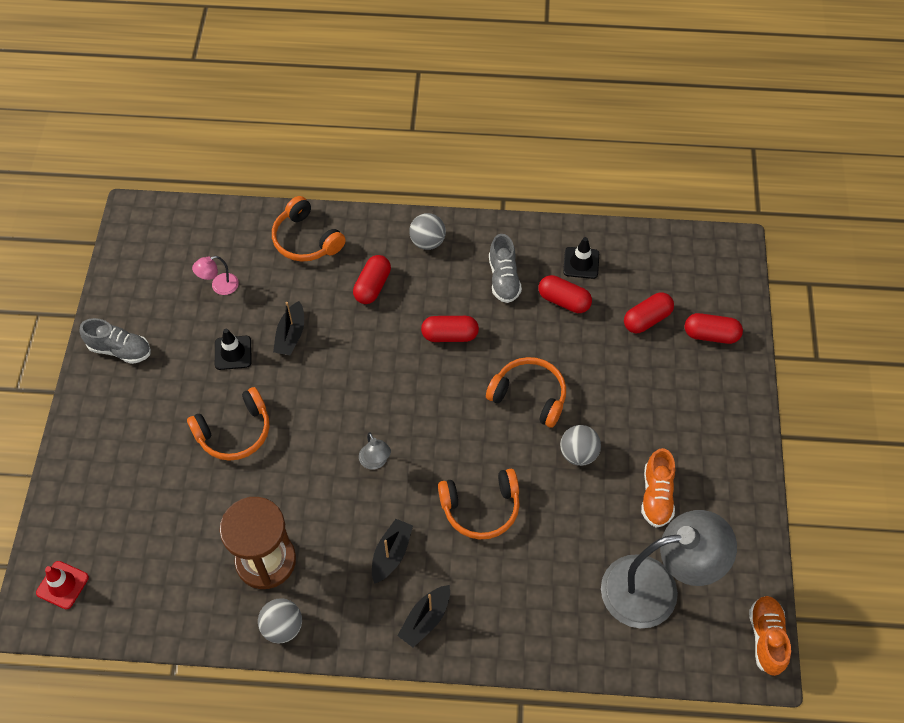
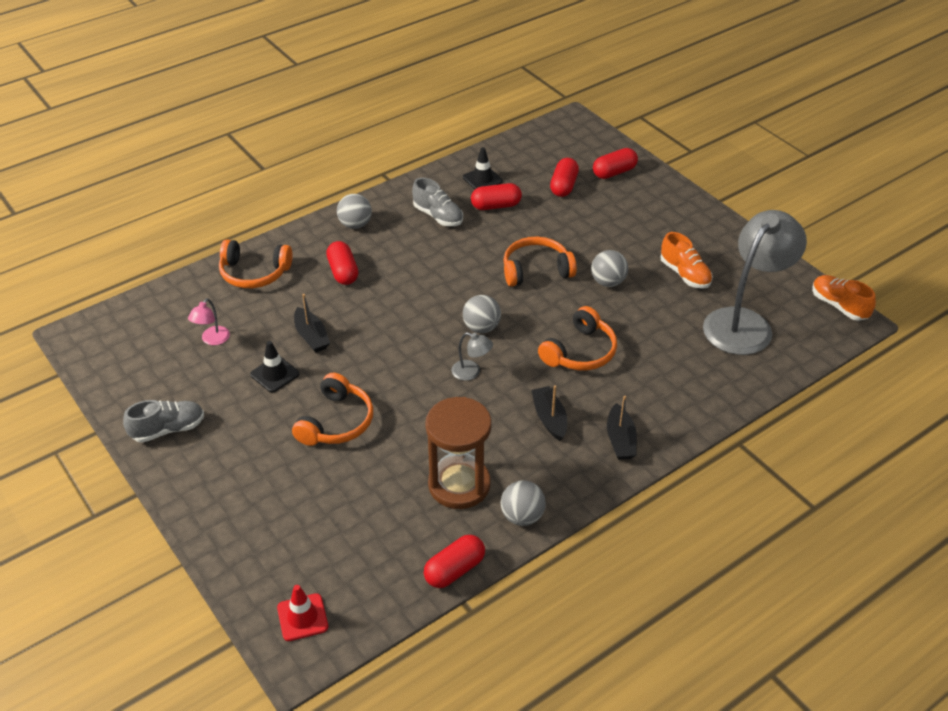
camera: 40 degrees left, 15 degrees down
red capsule [421,316,479,342] -> red capsule moved to [424,535,485,588]
none -> grey ball [463,295,501,333]

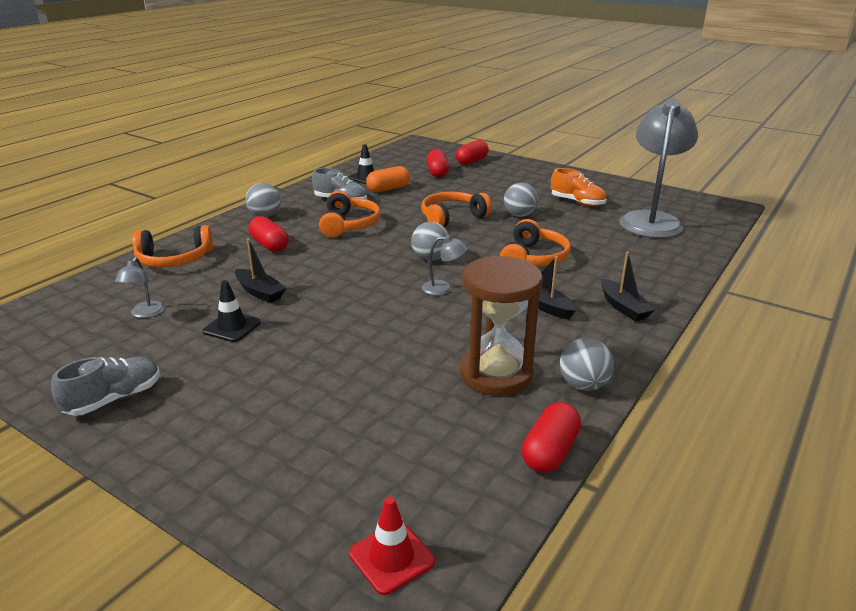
camera: 20 degrees left, 15 degrees down
pink lamp [188,298,230,345] -> grey lamp [115,257,165,318]
orange headphones [292,373,373,446] -> orange headphones moved to [319,191,381,238]
red capsule [471,183,522,210] -> orange capsule [366,166,410,192]
orange shoe [812,275,876,321] -> none

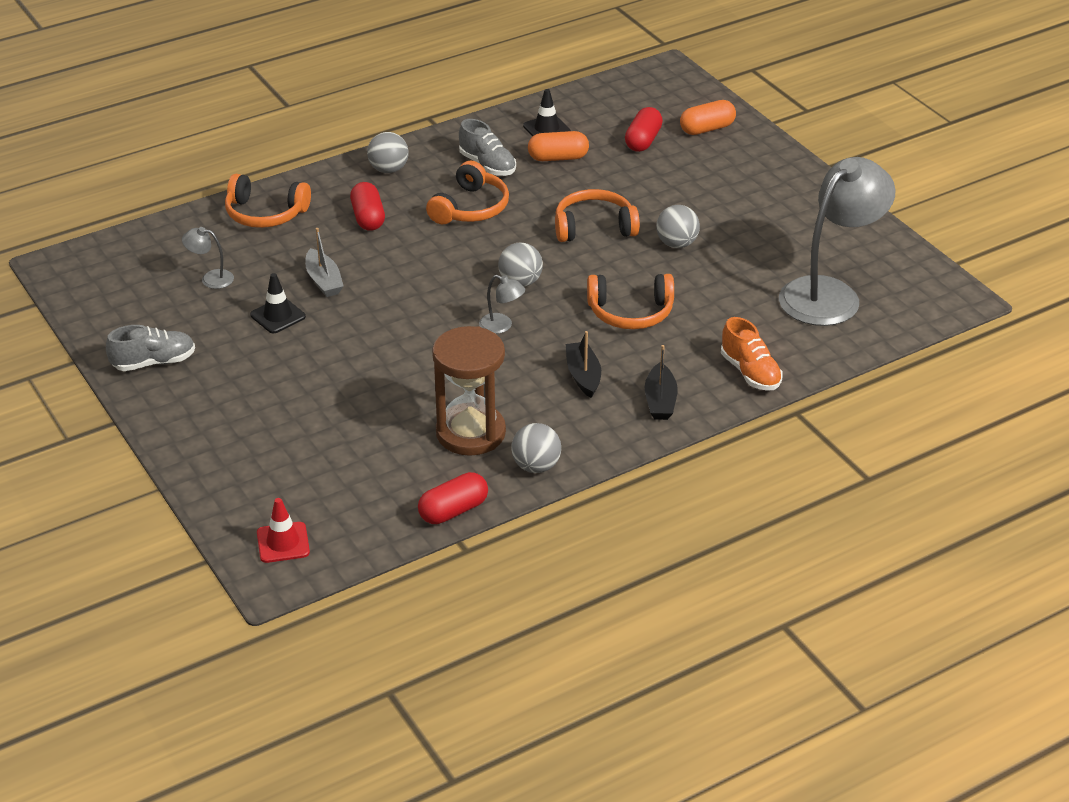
camera: 25 degrees right, 10 degrees up
grey lamp [115,257,165,318] -> grey lamp turned 75 degrees clockwise [182,227,234,289]
black boat [235,239,286,303] -> grey boat [305,228,344,297]
red capsule [456,140,489,165] -> orange capsule [680,100,736,135]
orange headphones [500,219,571,266] -> orange headphones turned 45 degrees clockwise [587,274,674,329]
orange shoe [551,168,607,206] -> orange shoe moved to [721,317,783,391]

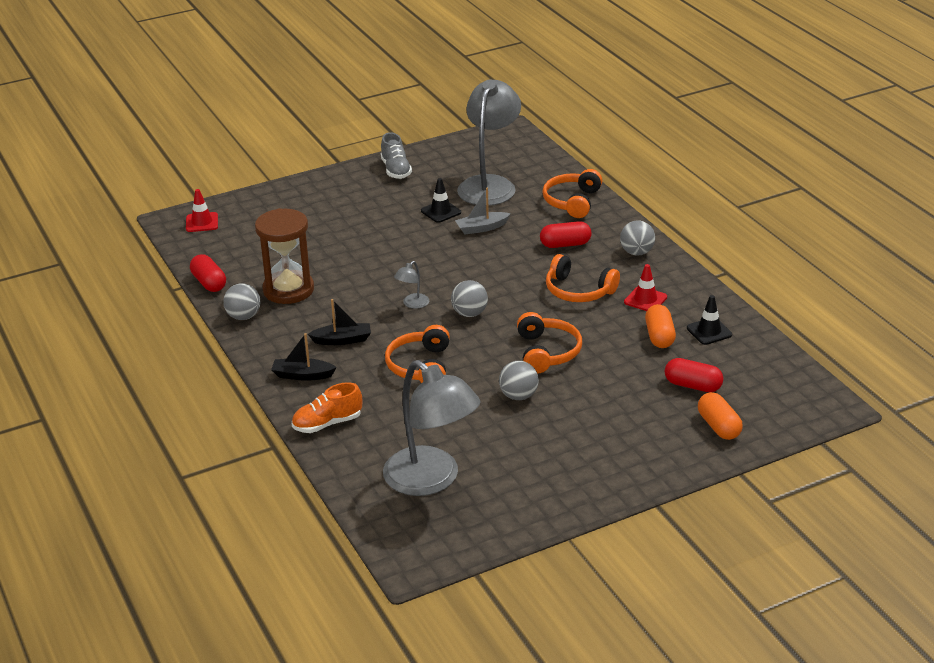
camera: 95 degrees right, 5 degrees down
grey lamp [182,227,234,289] -> grey lamp [457,79,521,206], size x2.48
grey shoe [459,119,516,176] -> red traffic cone [624,264,667,311]

